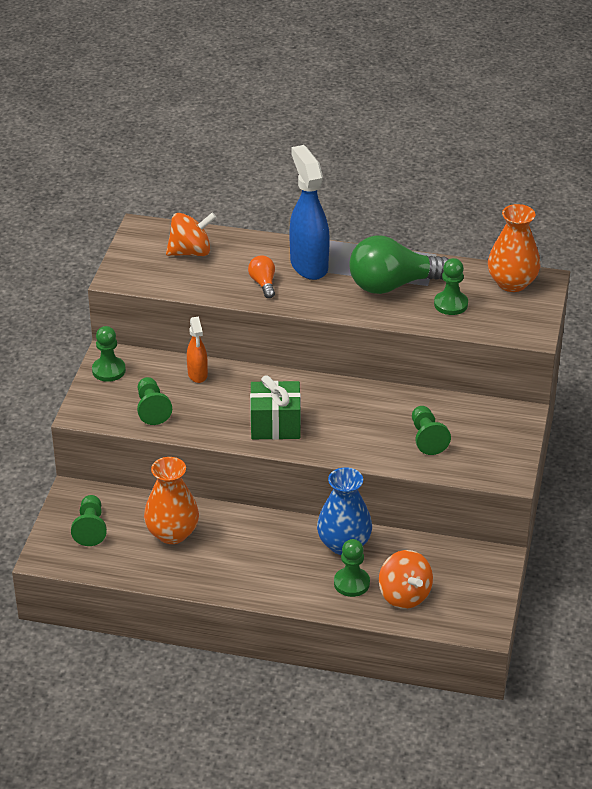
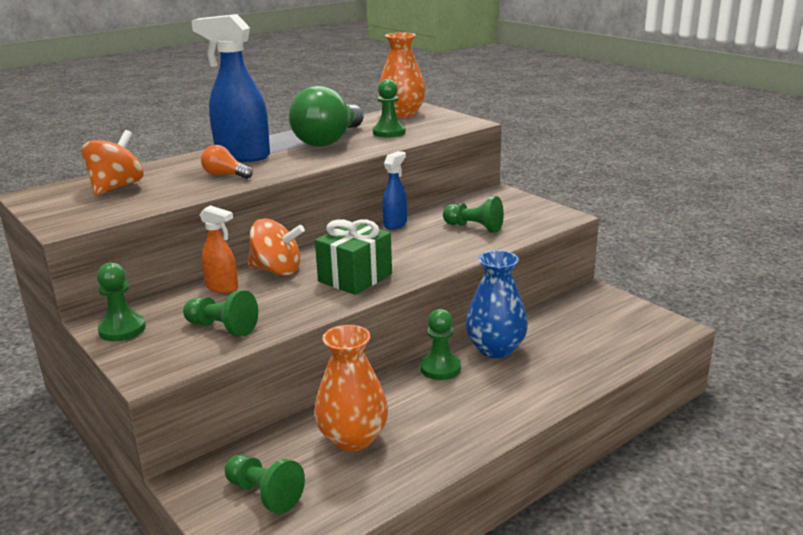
camera: 50 degrees left, 15 degrees down
green pawn [334,539,370,597] -> green pawn moved to [420,309,461,380]
orange spinning top [379,550,433,609] -> orange spinning top moved to [248,218,305,276]
none -> blue spray bottle [382,151,407,230]

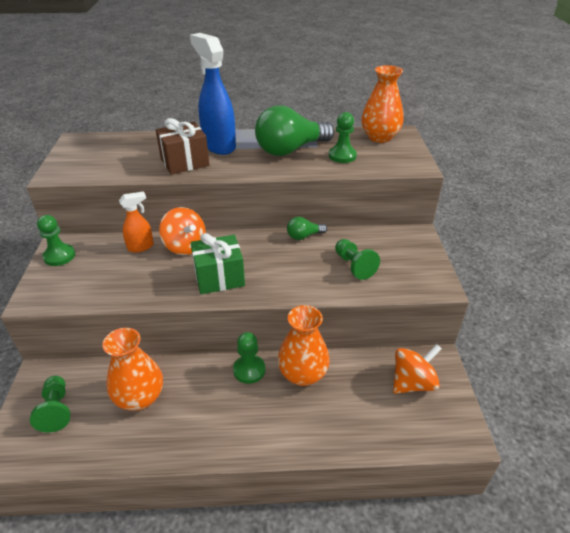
camera: 35 degrees right, 15 degrees up
orange spinning top [81,130,143,195] -> orange spinning top moved to [393,344,442,394]
green pawn [183,290,258,337] -> none
orange spray bottle [199,205,238,293] -> orange spray bottle turned 90 degrees counterclockwise [119,191,154,253]
orange light bulb [201,145,253,179] -> brown gift [156,118,209,175]
blue spray bottle [382,151,407,230] -> green light bulb [287,217,327,240]
blue vase [465,250,528,358] -> orange vase [278,305,330,386]

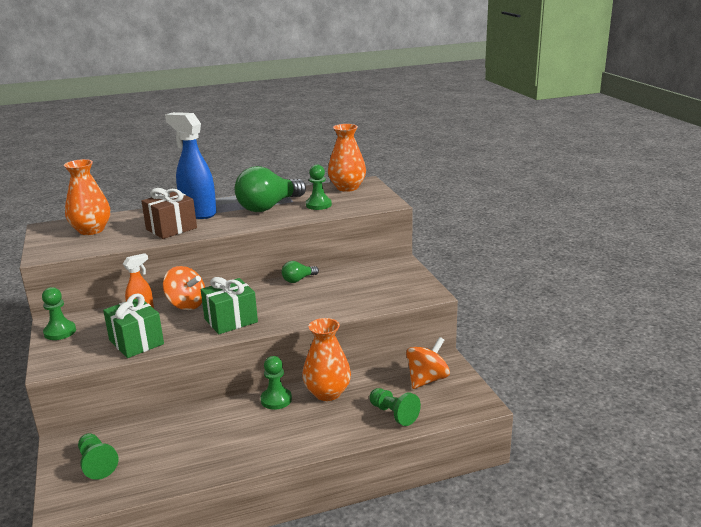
camera: 15 degrees left, 15 degrees down
orange vase [102,328,163,411] -> orange vase moved to [64,159,110,235]
green pawn [335,239,380,280] -> green pawn moved to [369,388,421,426]
none -> green gift [103,293,164,358]

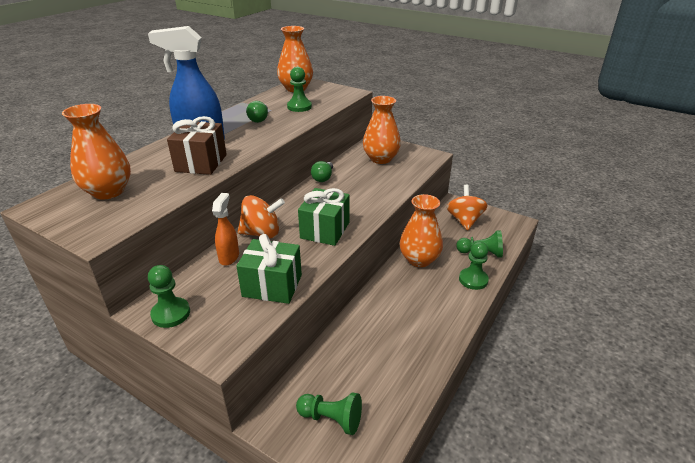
camera: 40 degrees left, 10 degrees up
green light bulb [235,166,306,212] -> green light bulb [246,101,268,123], size x0.47
green pawn [260,356,292,410] -> green pawn moved to [459,241,489,290]
none -> orange vase [363,96,401,164]

